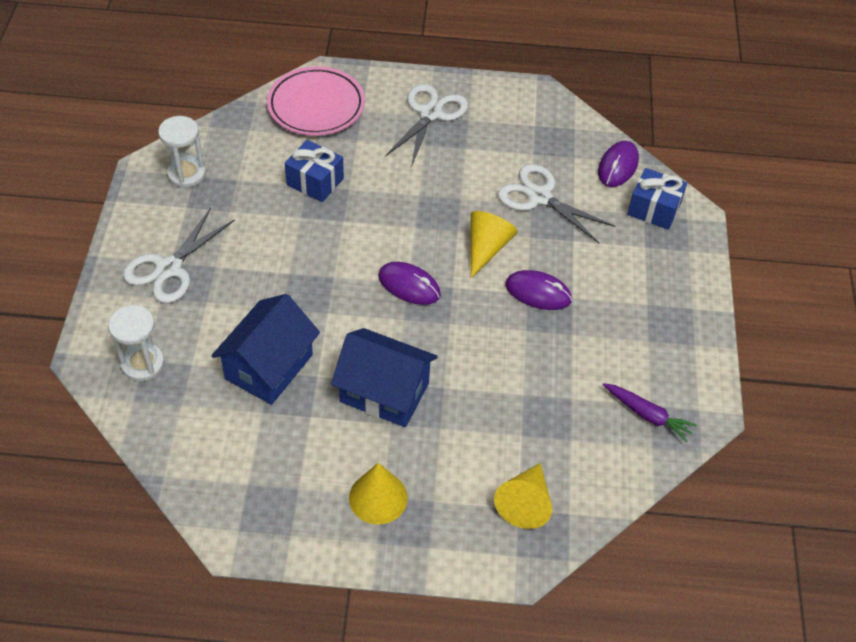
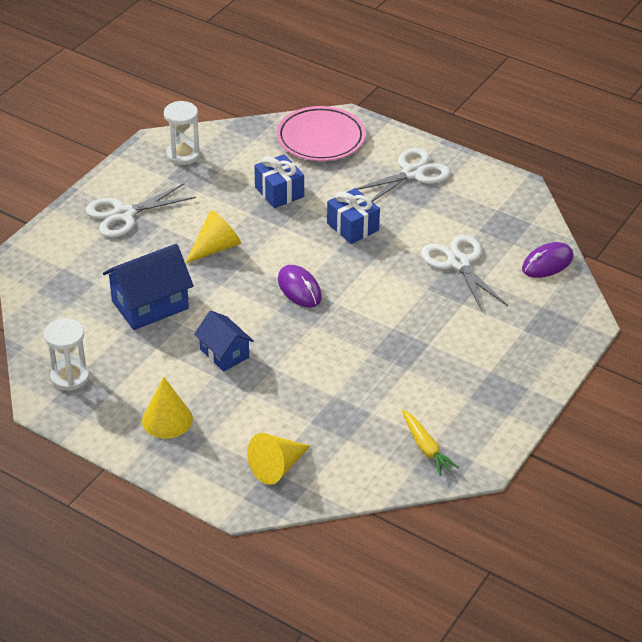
camera: 30 degrees right, 10 degrees down
white hourglass [108,305,165,381] -> white hourglass moved to [44,318,90,391]
blue house [331,328,438,427] -> blue house [194,310,254,372], size x0.63
yellow cone [471,211,518,278] -> yellow cone moved to [185,210,241,263]
purple mouse [505,270,572,310] -> none
purple carrot [603,383,697,442] -> yellow carrot [401,409,459,476]
blue gift [627,168,687,230] -> blue gift moved to [327,188,380,244]

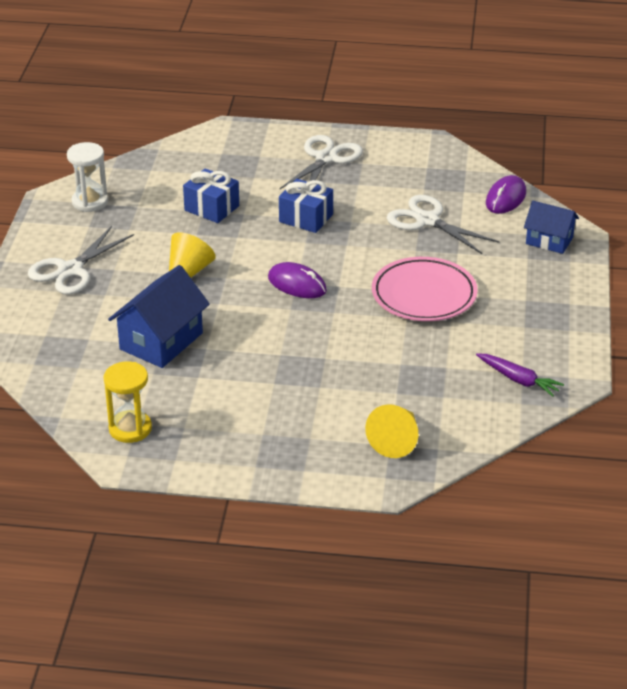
camera: 25 degrees left, 5 degrees down
white hourglass [44,318,90,391] -> yellow hourglass [104,361,152,443]
yellow cone [142,377,193,439] -> none
blue house [194,310,254,372] -> blue house moved to [524,201,579,254]
pink plate [277,106,366,161] -> pink plate moved to [372,257,478,321]
yellow carrot [401,409,459,476] -> purple carrot [476,353,564,397]

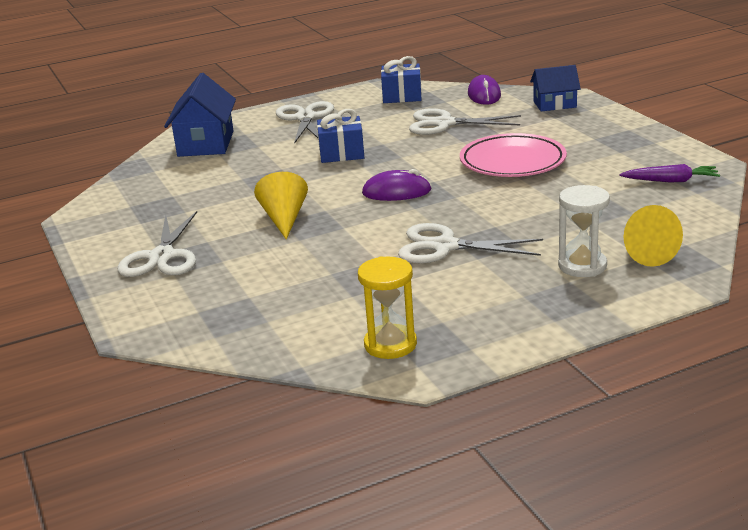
camera: 30 degrees left, 10 degrees down
white hourglass [67,142,108,212] -> white hourglass moved to [558,185,610,277]
blue house [108,265,210,368] -> blue house moved to [164,73,236,157]
blue gift [183,168,239,223] -> blue gift moved to [381,56,422,103]
none -> white scissors [398,223,543,264]

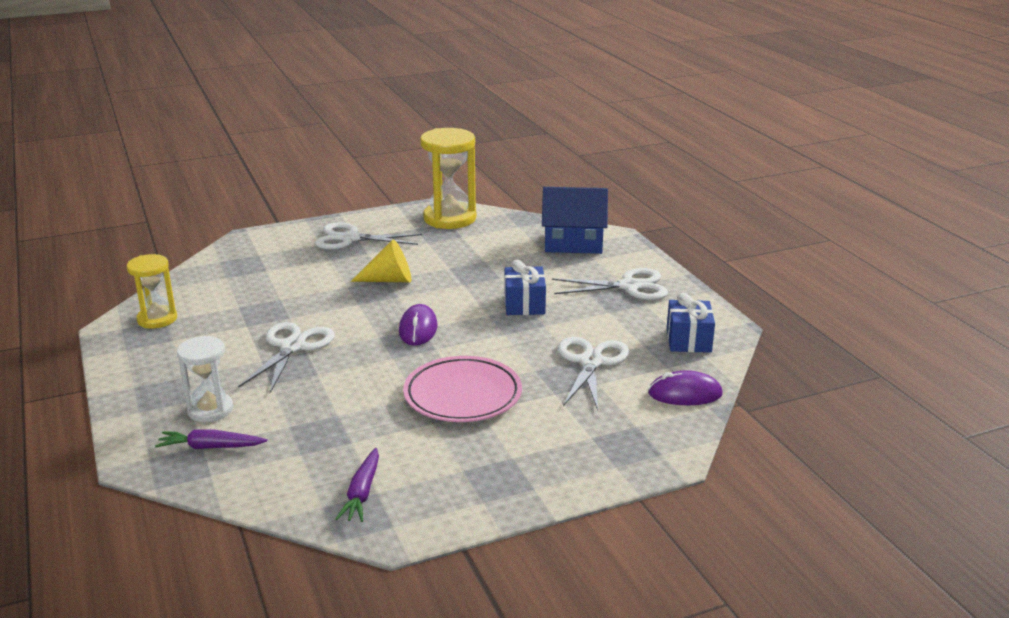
camera: 90 degrees right, 0 degrees up
blue house [530,65,581,111] -> none
yellow cone [624,205,683,267] -> purple carrot [155,429,267,449]
none -> yellow hourglass [420,128,476,229]

